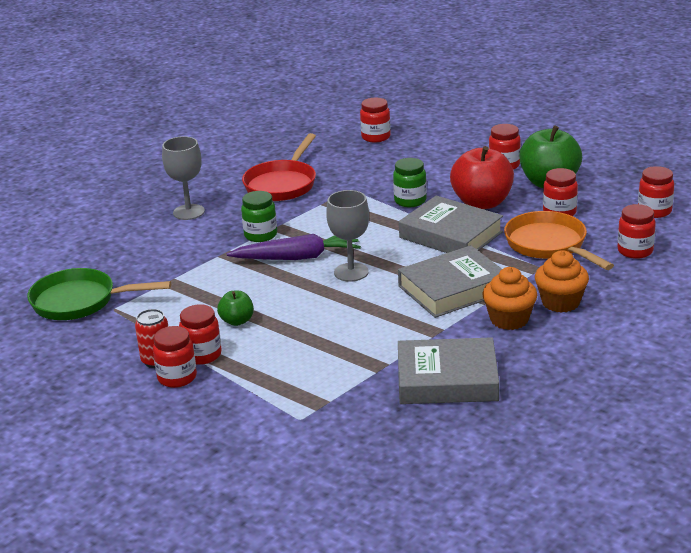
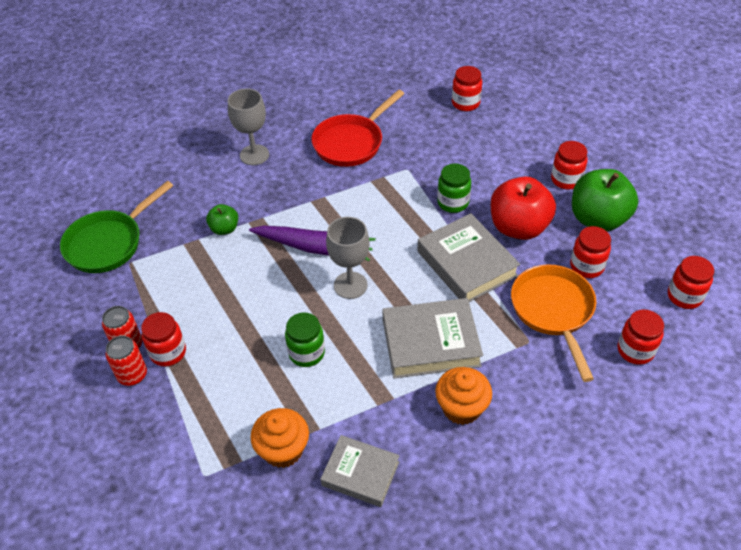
camera: 20 degrees right, 20 degrees up
green pan [27,268,171,320] -> green pan turned 75 degrees counterclockwise [60,181,173,273]
red jar [153,326,197,388] -> red can [105,336,147,386]
green apple [217,291,254,326] -> green apple moved to [206,204,238,235]
green jar [241,191,277,242] -> green jar moved to [285,312,325,367]
grey book [398,337,499,404] -> grey book [320,435,400,507], size x0.65
orange cupcake [535,250,589,313] -> orange cupcake moved to [250,408,309,468]

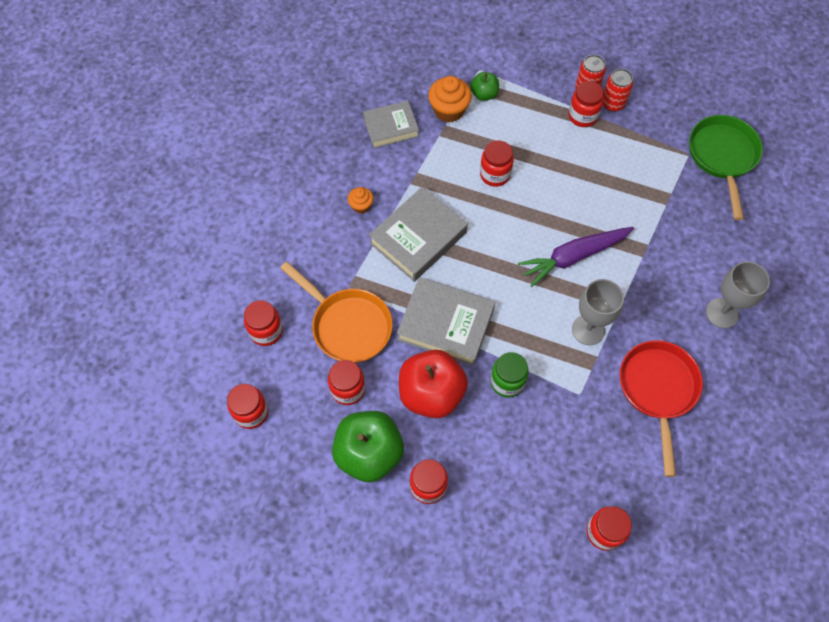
camera: 140 degrees right, 15 degrees up
green apple [206,204,238,235] -> green apple moved to [470,72,499,101]
green jar [285,312,325,367] -> red jar [480,140,514,187]
grey goblet [326,217,370,299] -> grey goblet moved to [572,279,624,345]
orange cupcake [435,367,492,425] -> orange cupcake [348,187,373,214], size x0.57

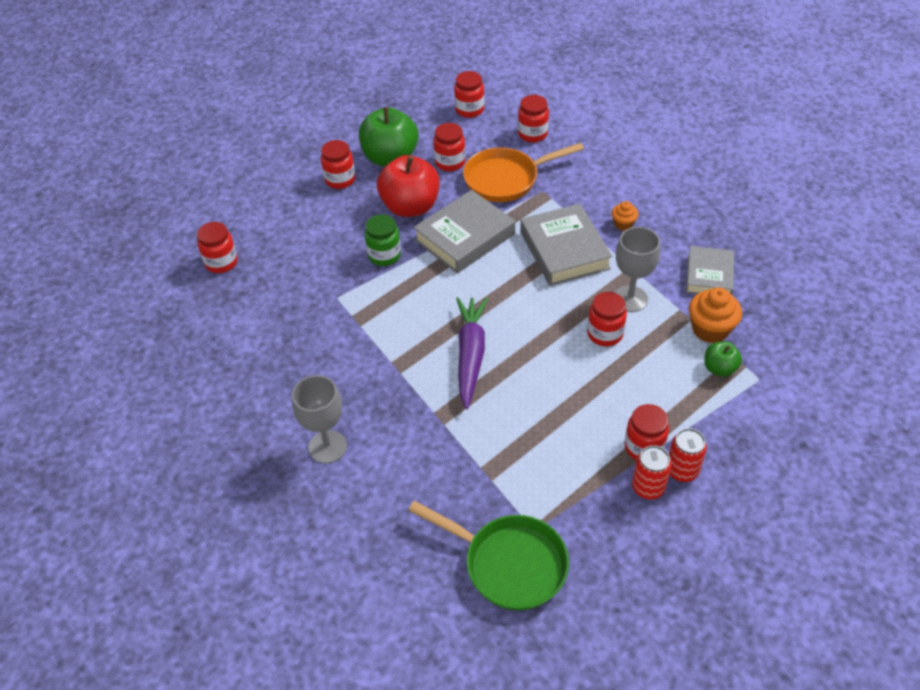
camera: 120 degrees right, 15 degrees down
grey goblet [572,279,624,345] -> grey goblet moved to [615,227,660,312]
red pan [620,340,703,477] -> none

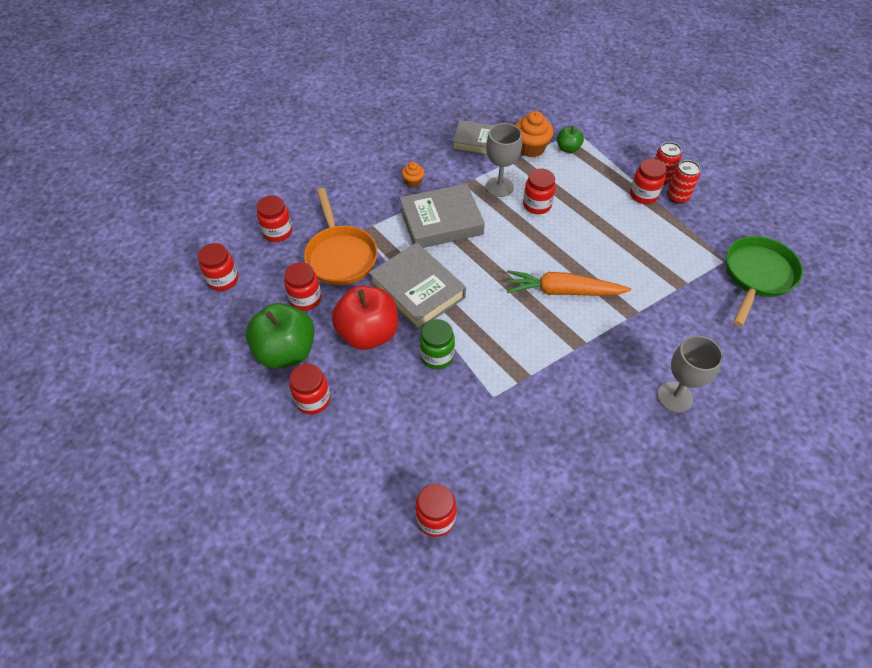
camera: 90 degrees left, 5 degrees up
purple carrot [456,297,488,409] -> orange carrot [507,270,631,296]

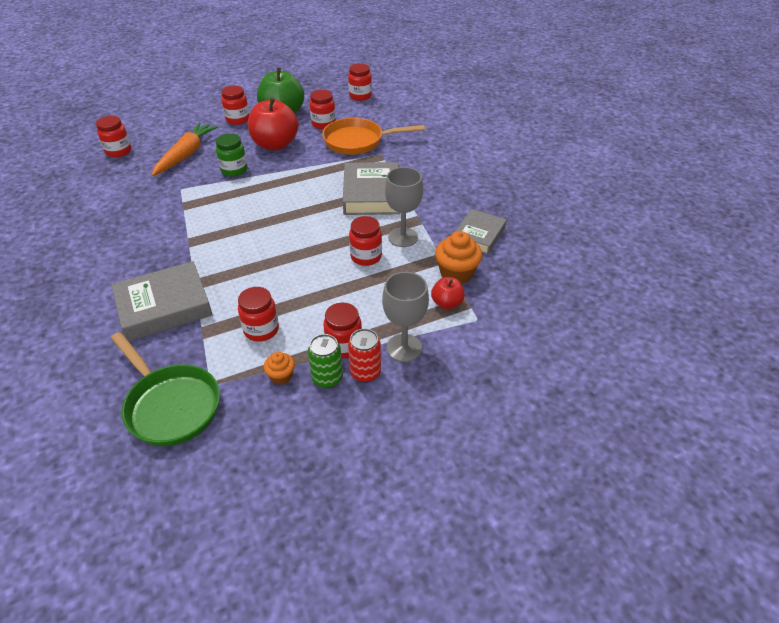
camera: 105 degrees right, 10 degrees down
red jar [257,195,292,242] -> red jar moved to [238,287,279,342]
grey book [369,243,466,330] -> grey book moved to [111,261,213,341]
orange cupcake [402,162,425,188] -> orange cupcake moved to [264,352,295,385]
orange carrot [507,270,631,296] -> orange carrot moved to [152,122,218,176]
green apple [557,126,584,153] -> red apple [431,277,465,309]
grey goblet [658,336,723,413] -> grey goblet moved to [382,272,429,362]
red can [667,160,700,204] -> green can [308,334,343,388]

